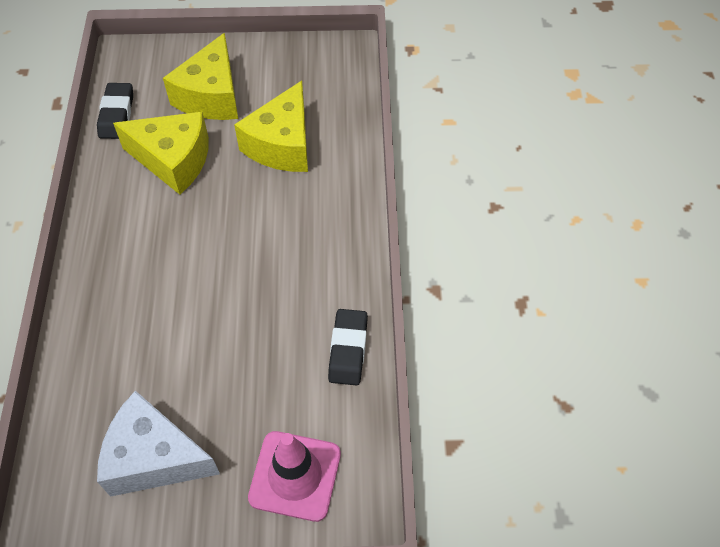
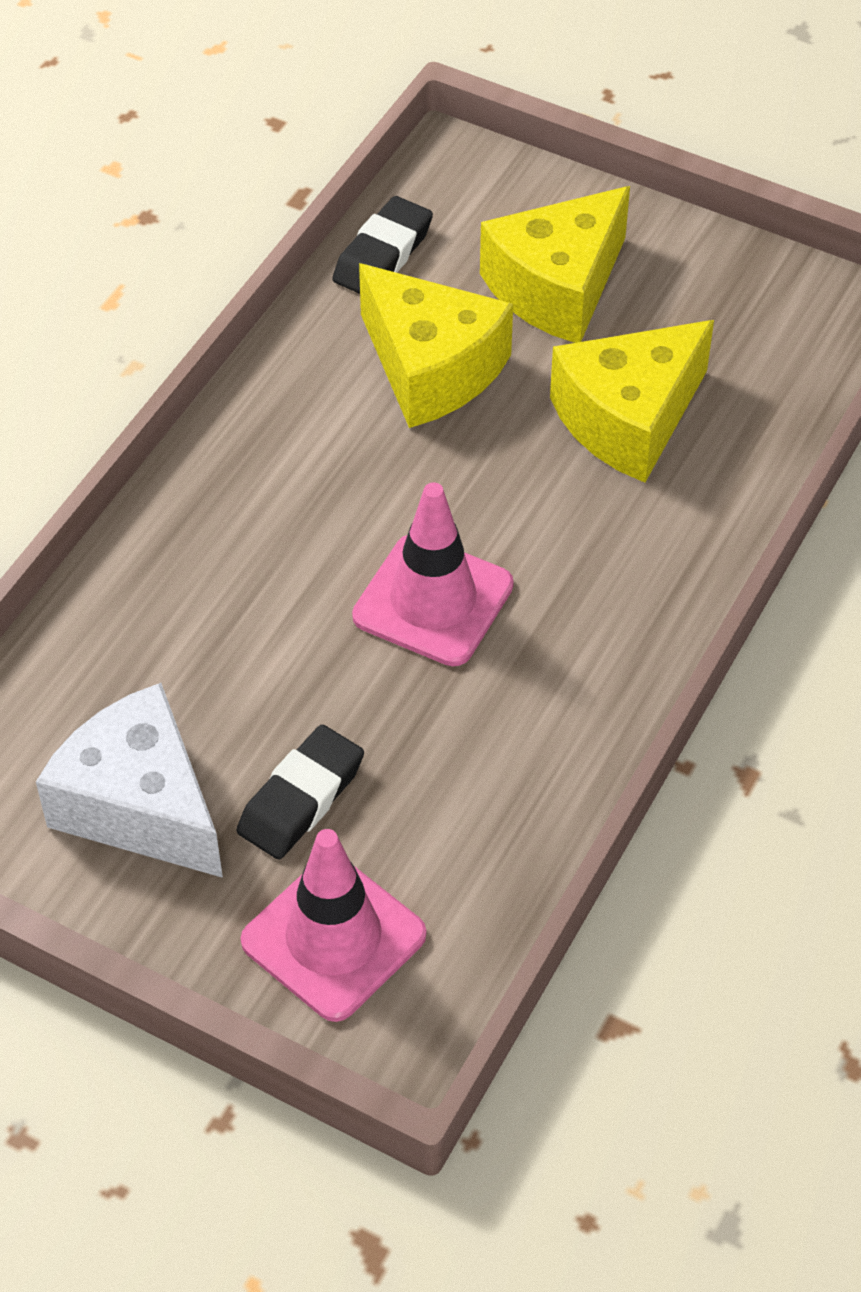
camera: 30 degrees right, 5 degrees down
black eraser [328,309,368,385] -> black eraser moved to [237,725,364,859]
none -> pink traffic cone [352,482,514,666]

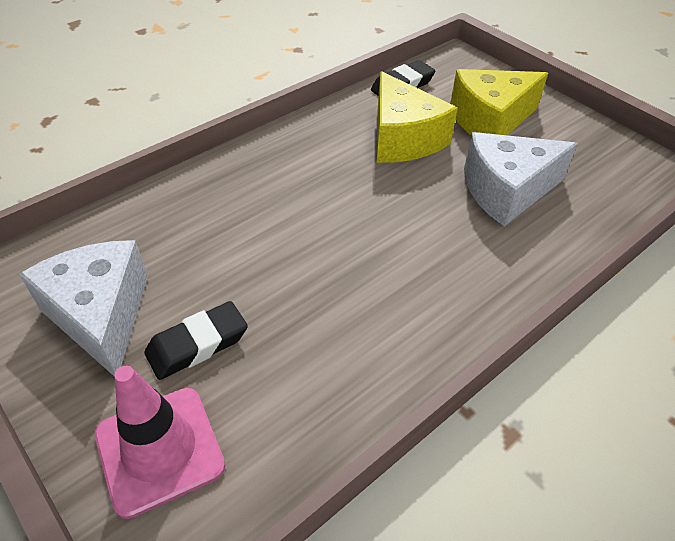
camera: 20 degrees right, 5 degrees down
pink traffic cone [352,482,514,666] -> none
yellow cheese [550,320,714,483] -> white cheese [464,132,578,226]

